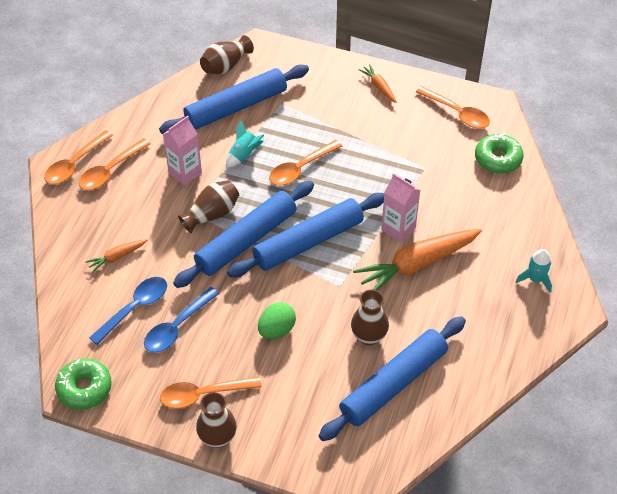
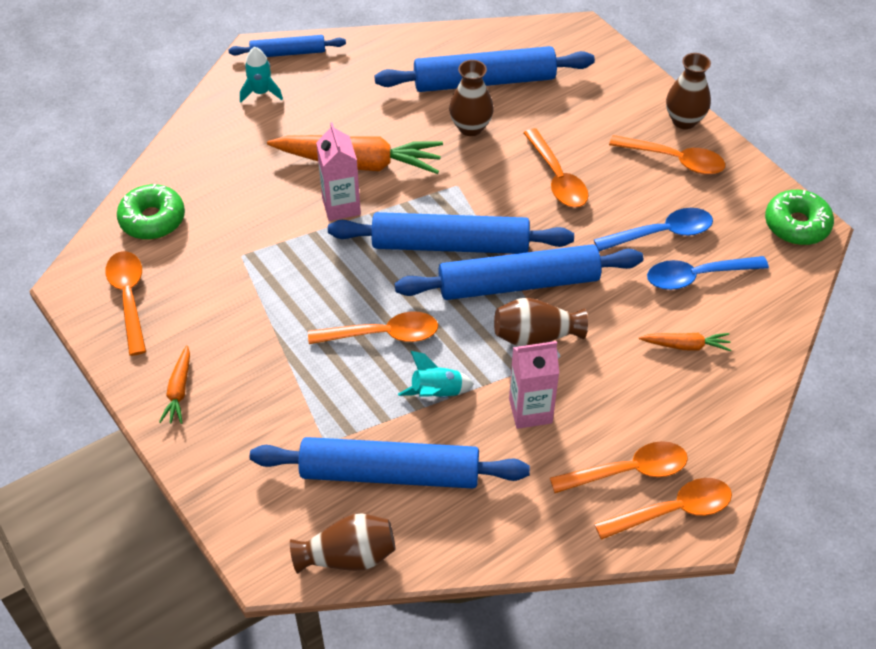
camera: 145 degrees left, 0 degrees up
green egg [258,302,296,339] -> orange spoon [524,128,588,208]
none -> blue rolling pin [228,35,346,57]

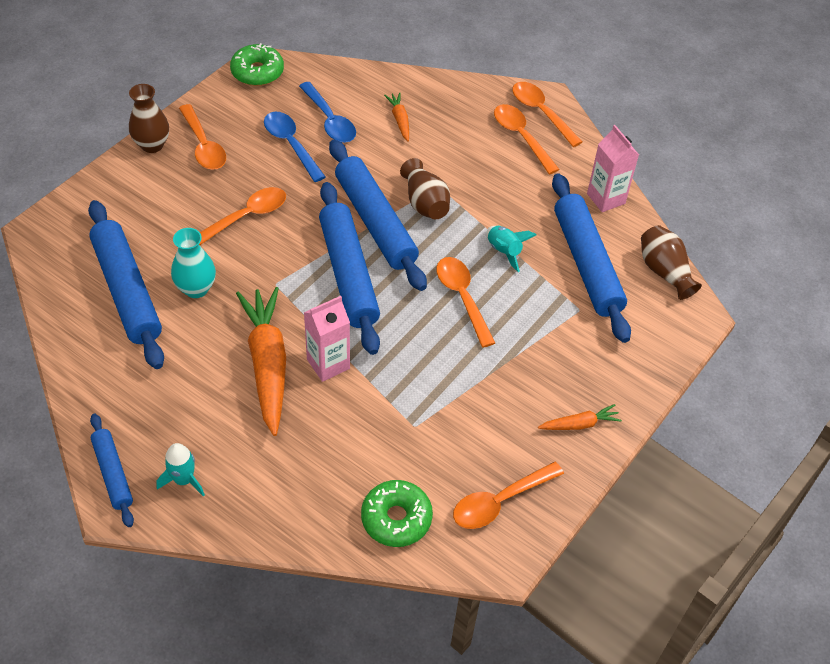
camera: 110 degrees left, 0 degrees up
brown vase [449,60,494,136] -> turquoise vase [171,228,216,298]
pink carton [509,341,559,429] -> pink carton moved to [587,125,639,212]
orange spoon [609,135,725,175] -> orange spoon turned 150 degrees clockwise [179,104,226,170]

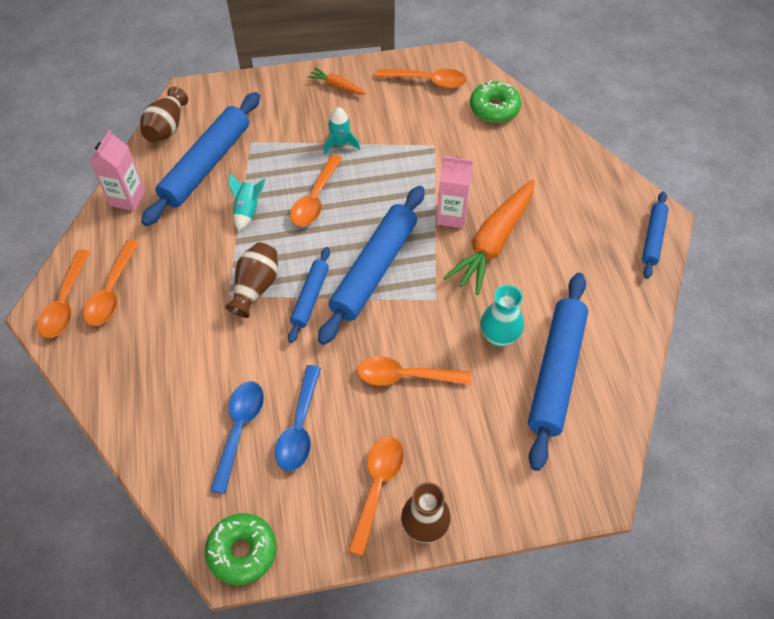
camera: 135 degrees left, 5 degrees up
turquoise rocket [156,443,205,496] -> turquoise rocket moved to [324,107,360,154]
blue rolling pin [329,140,427,291] -> blue rolling pin [288,247,330,343], size x0.54
orange carrot [384,92,409,142] -> none

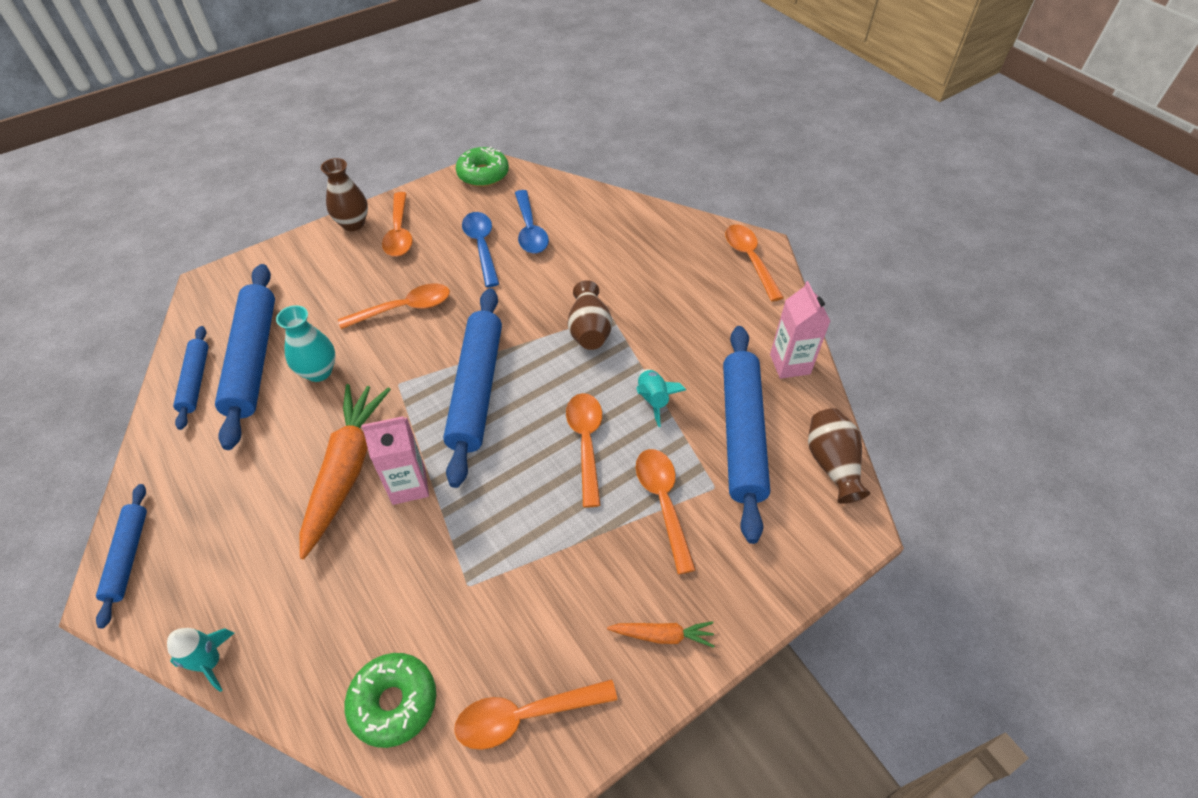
camera: 155 degrees right, 5 degrees down
orange spoon [83,240,139,326] -> orange spoon moved to [636,449,696,574]
blue rolling pin [288,247,330,343] -> blue rolling pin moved to [173,326,208,430]
turquoise rocket [324,107,360,154] -> turquoise rocket moved to [167,628,234,692]

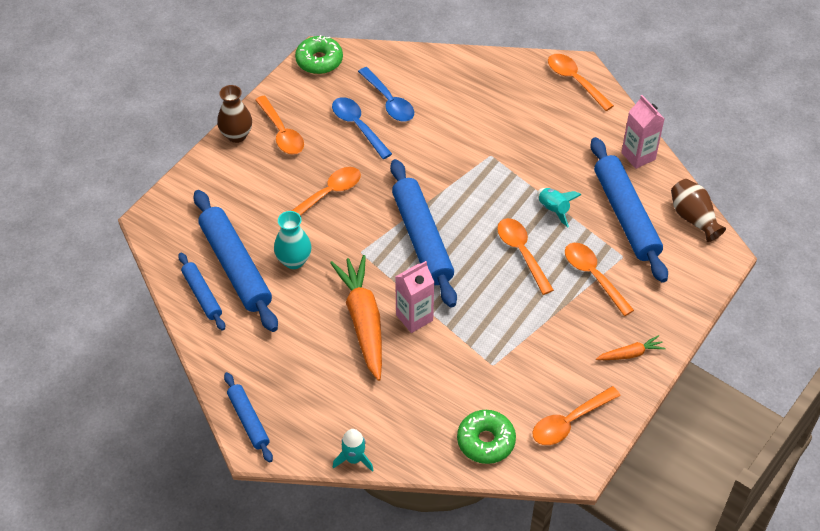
camera: 20 degrees left, 0 degrees up
brown vase [567,280,612,350] -> none

